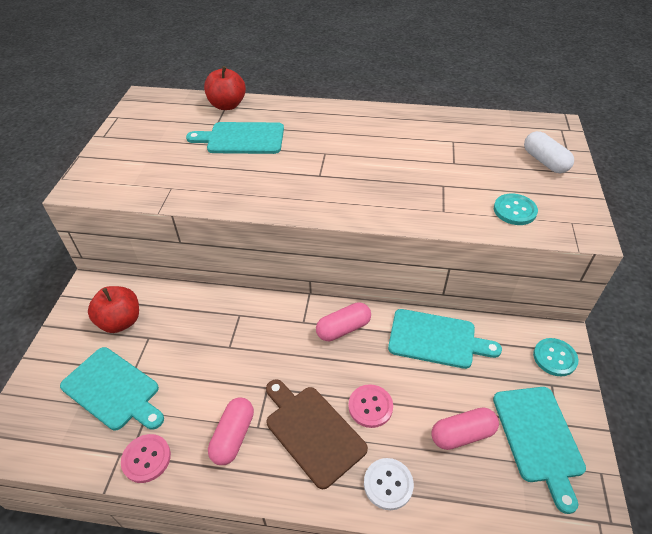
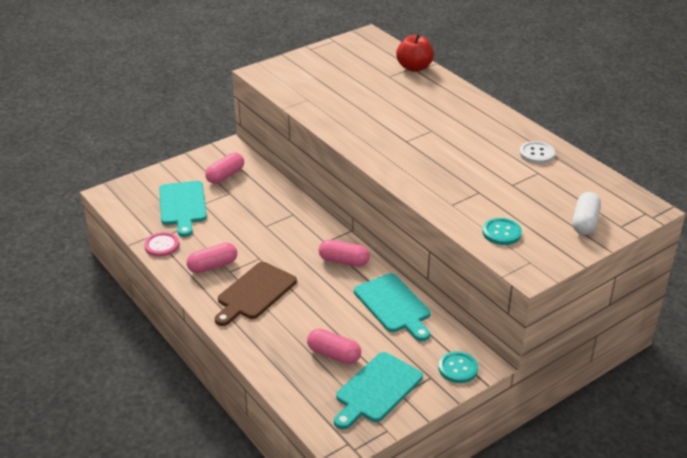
camera: 45 degrees right, 10 degrees down
red apple [88,286,139,333] -> pink capsule [205,152,244,184]
turquoise cutting board [186,122,284,154] -> none
brown cutting board [266,379,368,489] -> brown cutting board turned 150 degrees counterclockwise [215,262,297,326]
pink button [348,384,393,428] -> none
white button [364,458,414,510] -> white button moved to [519,141,555,164]

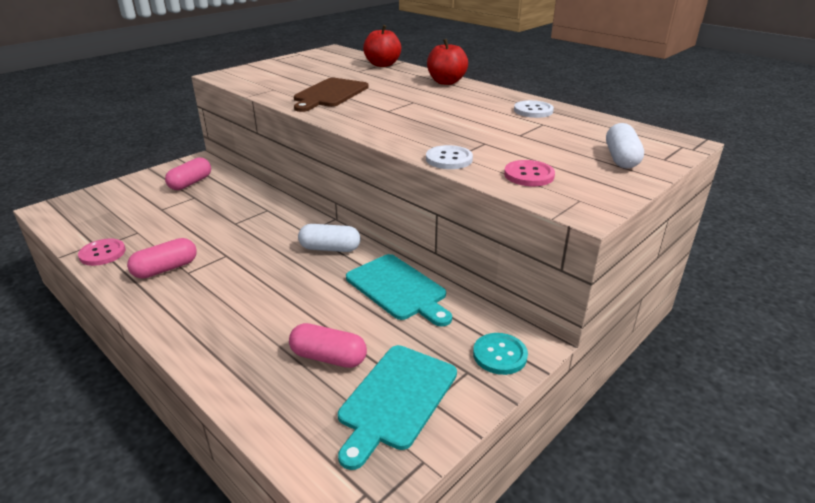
camera: 10 degrees left, 5 degrees down
turquoise cutting board [159,181,207,237] -> none
brown cutting board [215,262,297,326] -> brown cutting board moved to [294,78,369,112]
pink capsule [319,240,370,267] -> white capsule [298,224,360,252]
turquoise button [482,218,522,245] -> pink button [504,160,555,186]
none -> white button [426,145,473,169]
none -> red apple [427,39,468,85]

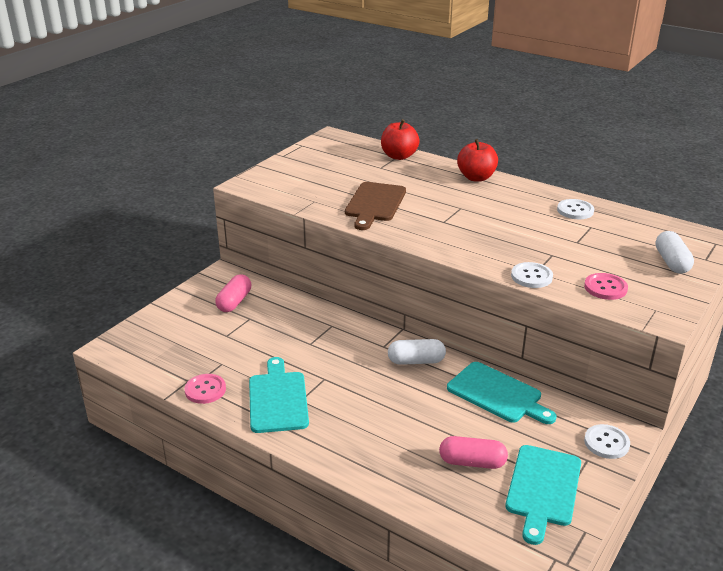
camera: 10 degrees left, 0 degrees up
pink capsule [127,238,197,279] -> turquoise cutting board [249,357,309,433]
turquoise button [473,333,528,375] -> white button [584,424,630,459]

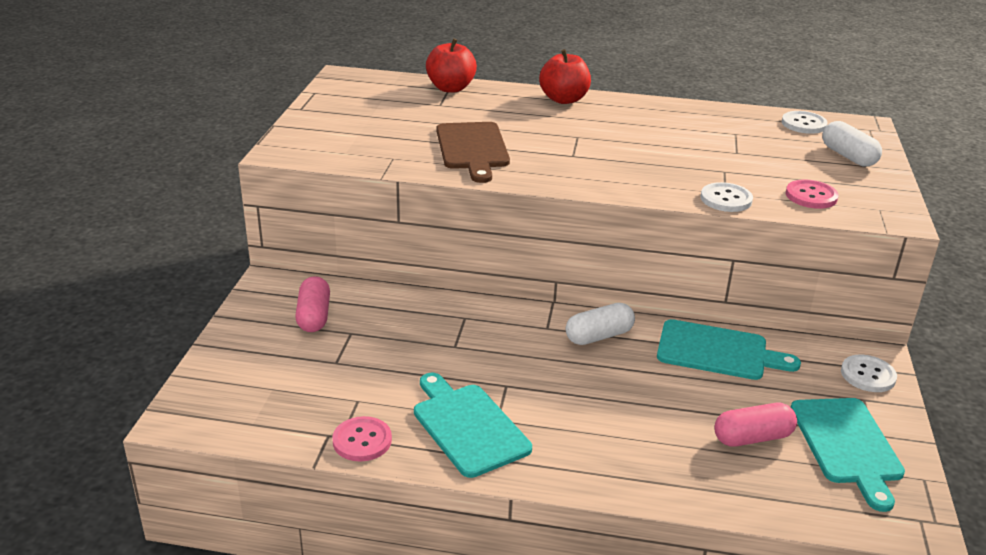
camera: 25 degrees left, 0 degrees up
white button [557,199,594,219] -> white button moved to [782,111,828,134]

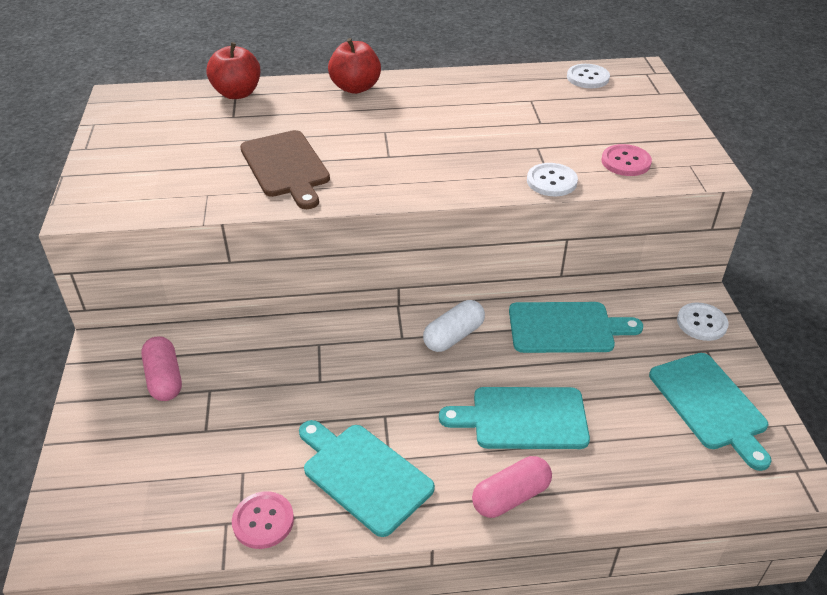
camera: 15 degrees left, 10 degrees up
pink capsule [715,403,797,447] -> pink capsule moved to [472,456,552,518]
white capsule [822,121,882,166] -> none
none -> turquoise cutting board [439,387,590,449]

